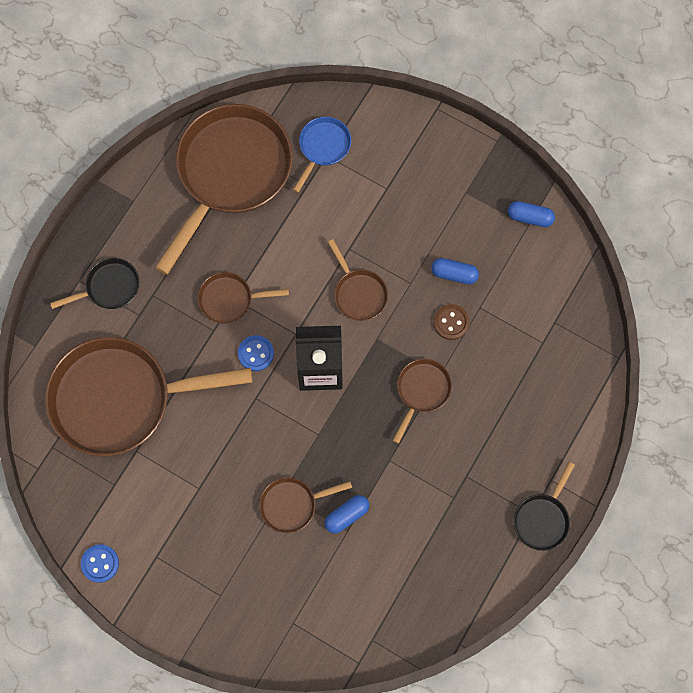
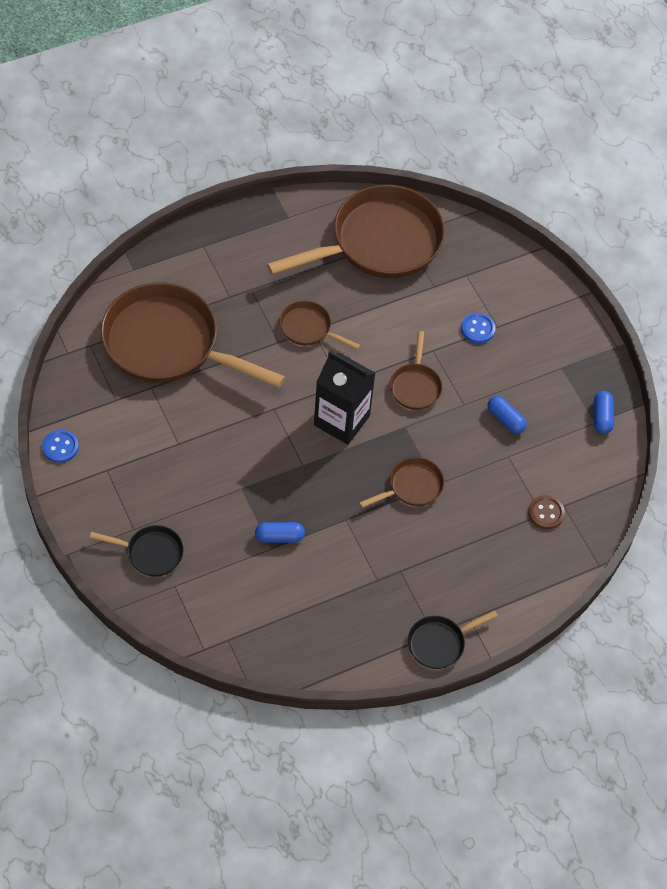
camera: 30 degrees right, 15 degrees down
black pan [50,258,140,309] -> black pan moved to [90,525,184,576]
blue button [238,335,274,371] -> blue button moved to [461,313,496,343]
brown pan [259,477,352,533] -> none
blue pan [293,117,351,193] -> none
brown button [433,304,470,340] -> brown button moved to [528,495,565,529]
blue capsule [508,201,555,227] -> blue capsule turned 45 degrees clockwise [594,391,614,434]

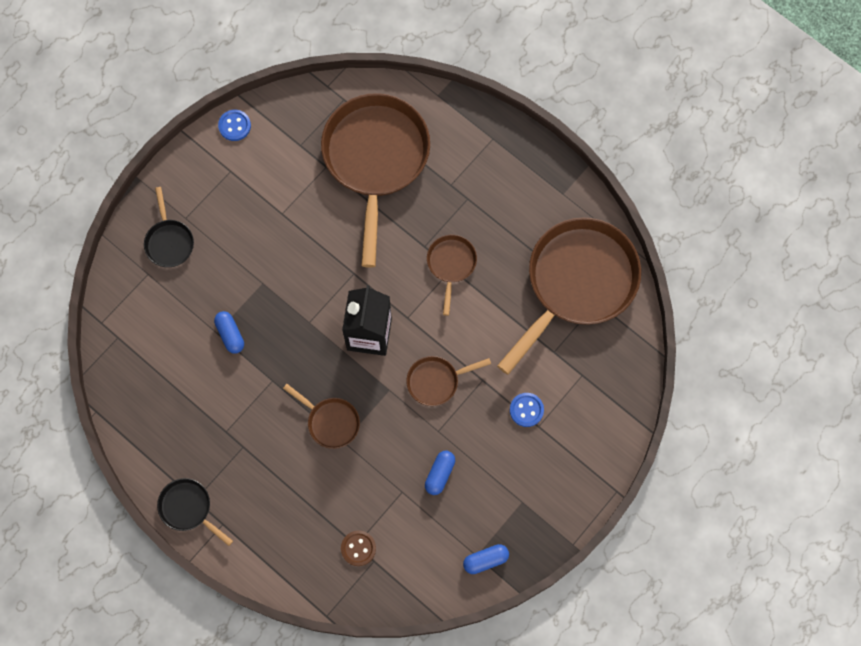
camera: 70 degrees right, 15 degrees up
brown pan [267,185,445,278] -> brown pan turned 90 degrees counterclockwise [497,217,641,375]

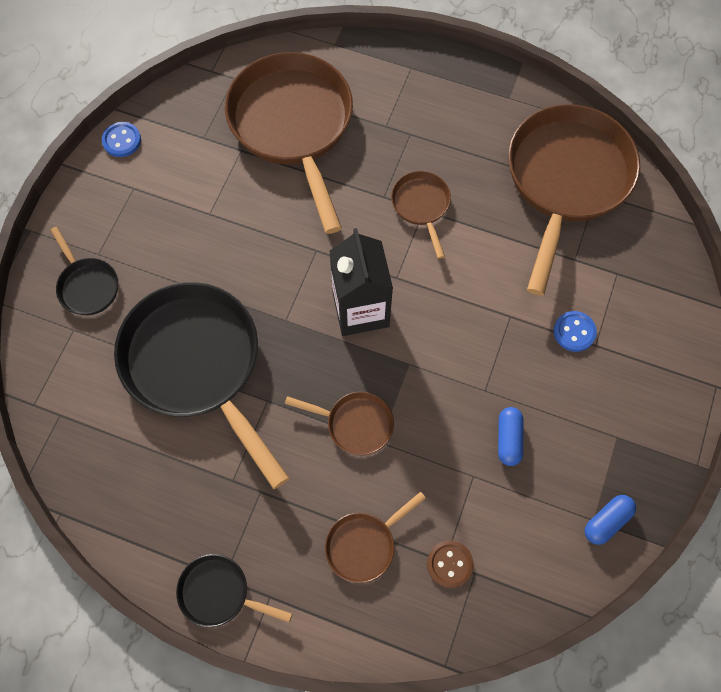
camera: 20 degrees left, 5 degrees down
blue capsule [214,311,244,354] -> black pan [114,282,289,489]
brown pan [406,356,491,406] -> brown pan moved to [325,491,426,583]

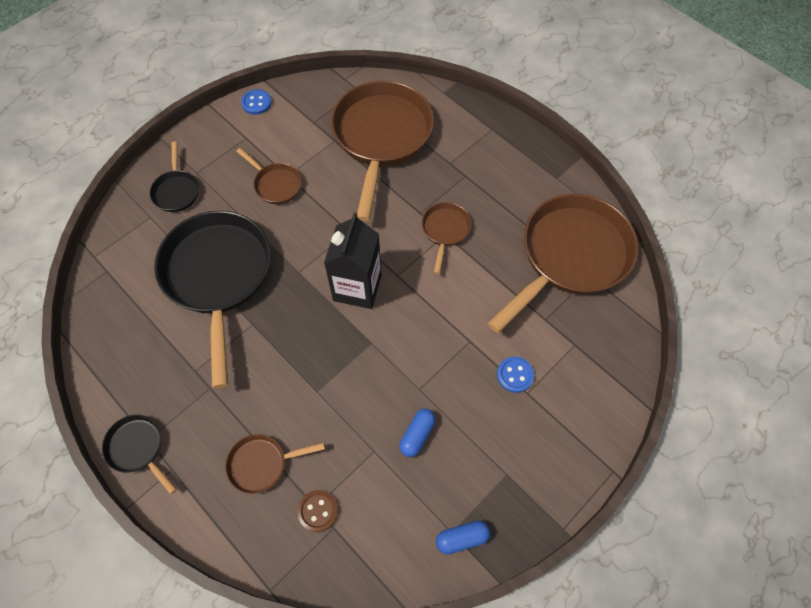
camera: 25 degrees right, 5 degrees down
brown pan [285,392,394,456] -> brown pan moved to [236,148,302,204]

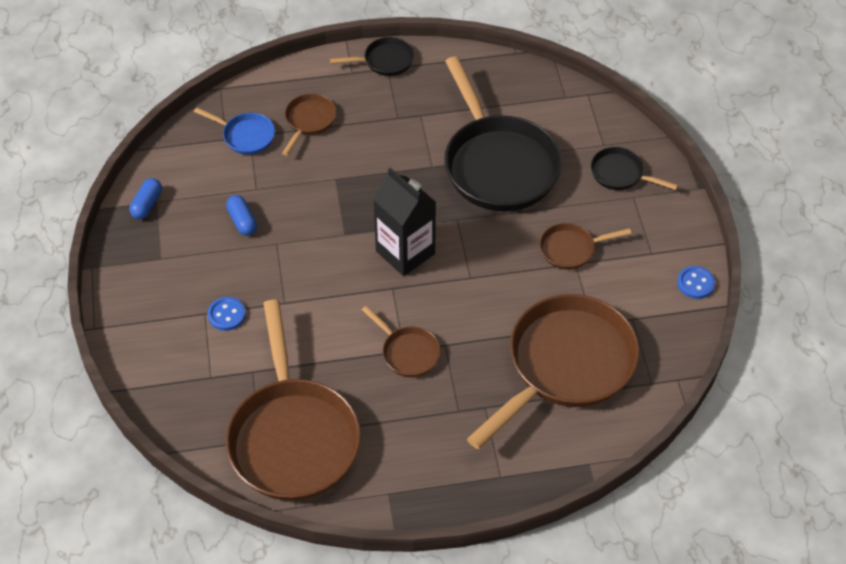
camera: 125 degrees right, 10 degrees down
black pan [154,211,271,389] -> black pan turned 45 degrees clockwise [444,56,562,211]
brown button [297,490,338,532] -> blue pan [194,107,275,155]
brown pan [331,81,434,222] -> brown pan turned 90 degrees counterclockwise [467,294,640,449]

